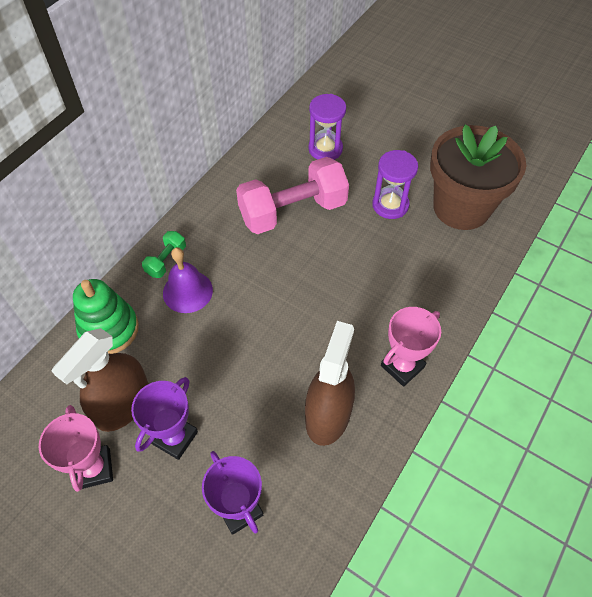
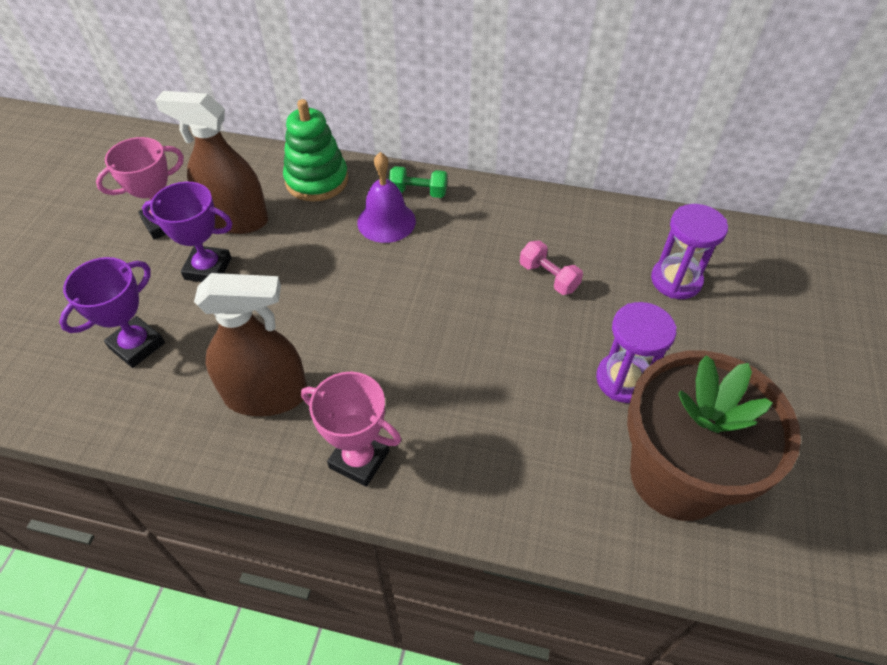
camera: 70 degrees right, 5 degrees down
pink dumbbell [236,157,349,234] -> pink dumbbell [520,240,583,295], size x0.44

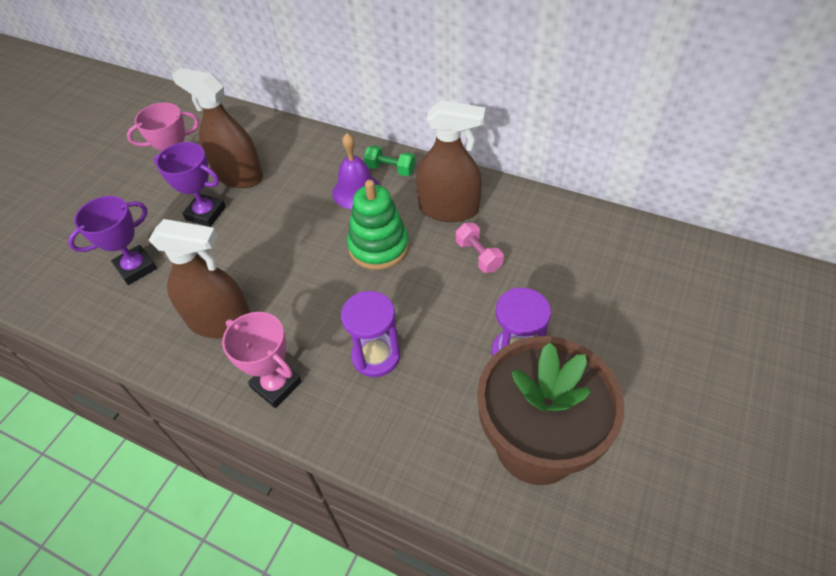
camera: 15 degrees right, 0 degrees up
green stacking toy [283,99,348,202] -> green stacking toy moved to [347,180,409,270]
purple hourglass [651,204,728,299] -> purple hourglass moved to [341,291,400,377]
none -> brown spray bottle [416,100,485,222]

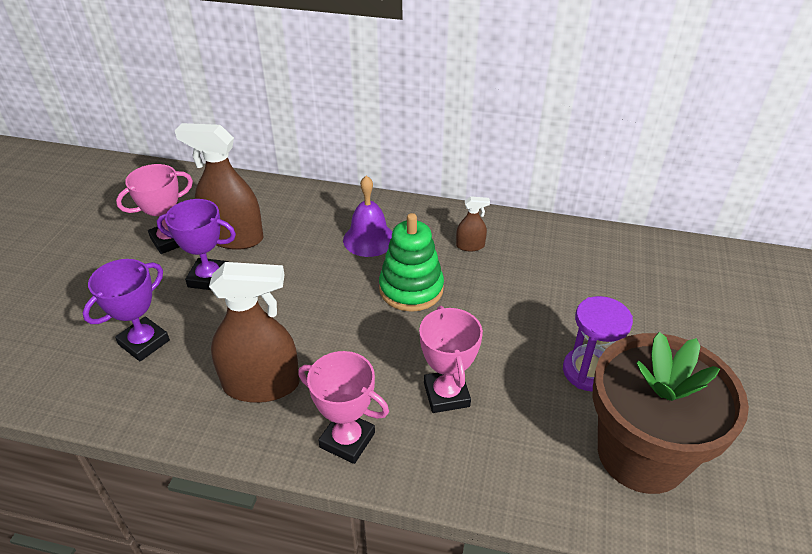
camera: 15 degrees left, 10 degrees down
purple hourglass [341,291,400,377] -> pink trophy [419,306,483,413]
green dumbbell [364,145,415,176] -> none
brown spray bottle [416,100,485,222] -> brown spray bottle [456,196,490,251], size x0.46
pink dumbbell [456,223,504,273] -> none

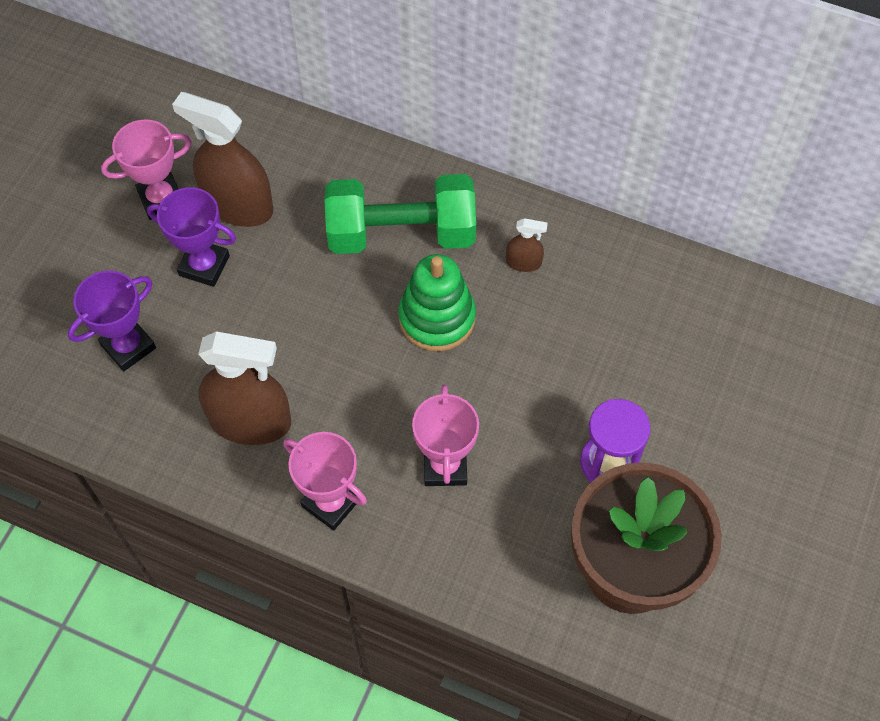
camera: 10 degrees right, 20 degrees up
purple bell [343,176,392,257] -> green dumbbell [324,174,476,254]

